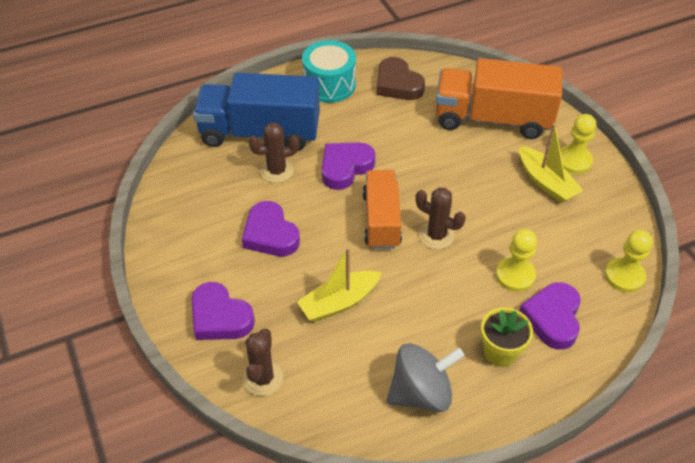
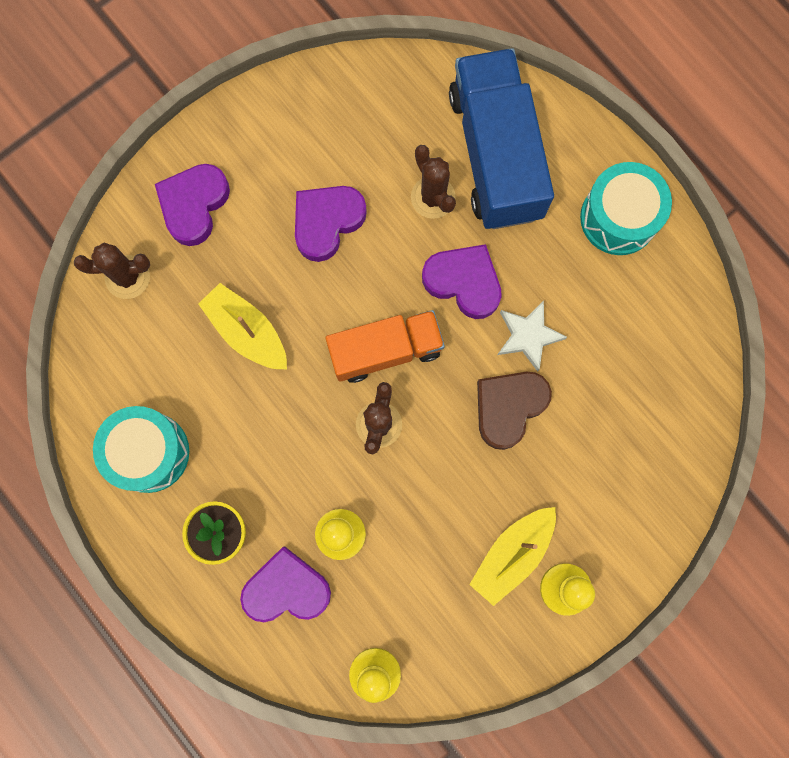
camera: 75 degrees right, 30 degrees up
brown heart [377,57,425,100] -> brown heart moved to [477,371,552,450]
grey spinning top [386,343,464,412] -> turquoise drum [93,406,189,493]
orange truck [436,58,562,139] -> none
none -> white star [498,300,567,372]

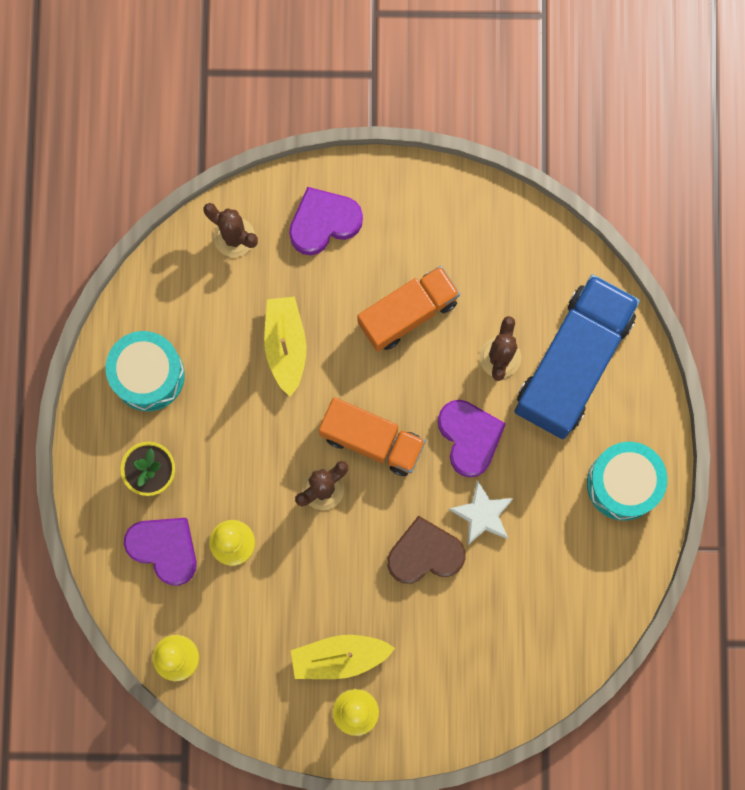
camera: 40 degrees right, 0 degrees up
purple heart [295,186,367,262] -> orange truck [357,266,460,352]

